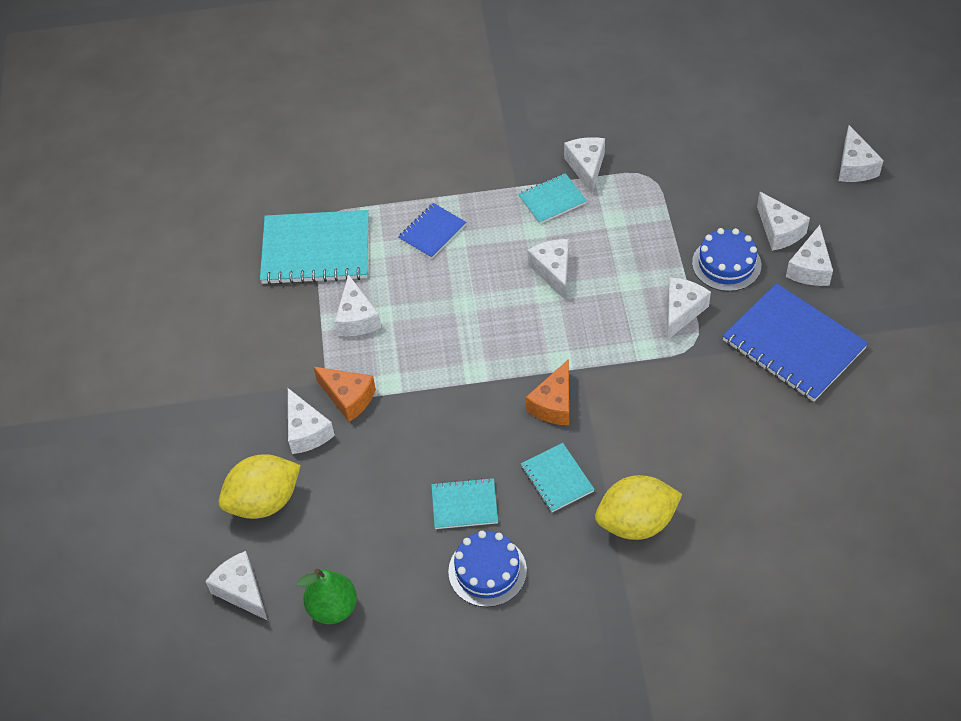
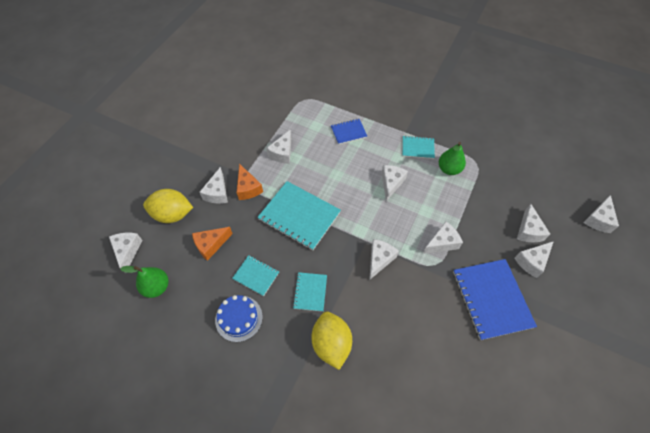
camera: 30 degrees right, 5 degrees up
turquoise notebook [260,210,369,285] -> turquoise notebook moved to [257,181,341,251]
orange cheese [526,359,569,425] -> orange cheese moved to [192,227,233,261]
white cheese [564,137,605,194] -> white cheese moved to [369,239,399,280]
yellow lemon [595,475,682,540] -> yellow lemon turned 60 degrees clockwise [311,312,352,370]
blue cake [692,228,761,291] -> none
none -> green pear [439,142,466,175]

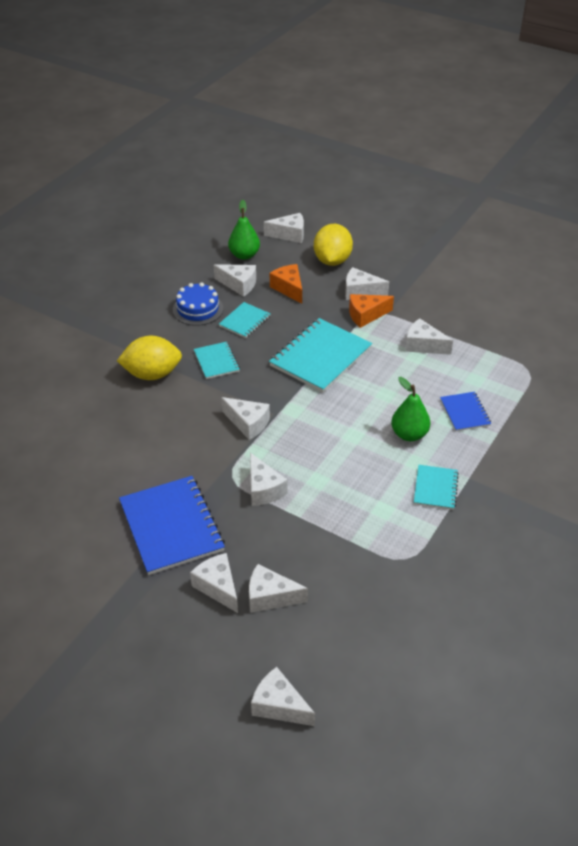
camera: 95 degrees right, 15 degrees down
turquoise notebook [293,272,327,312] -> turquoise notebook turned 60 degrees clockwise [194,342,240,379]
white cheese [382,165,408,201] -> white cheese moved to [214,264,256,297]
green pear [439,142,466,175] -> green pear moved to [391,377,431,441]
blue notebook [453,259,537,340] -> blue notebook turned 75 degrees clockwise [119,476,225,575]

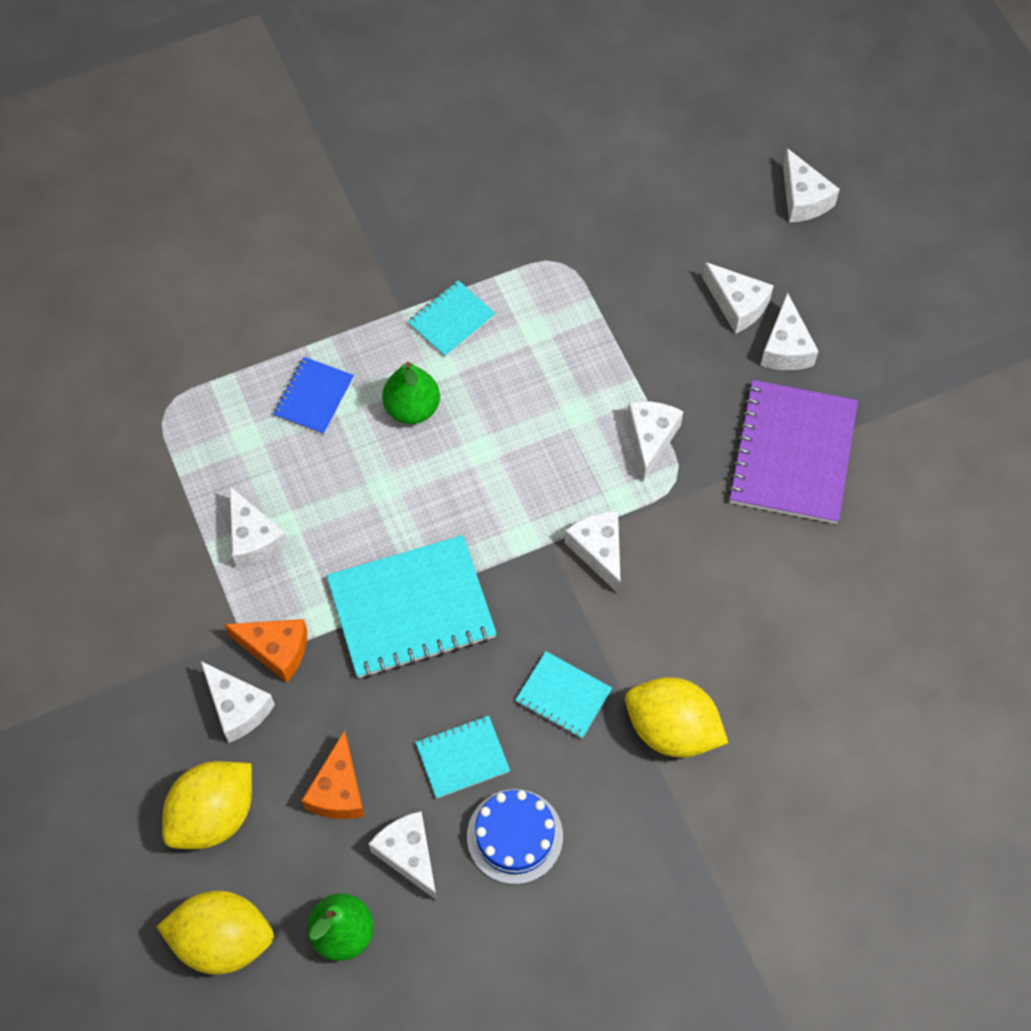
camera: 145 degrees left, 20 degrees up
blue notebook [119,476,225,575] -> purple notebook [727,380,858,524]
turquoise notebook [194,342,240,379] -> turquoise notebook turned 75 degrees counterclockwise [516,651,612,739]
white cheese [264,213,304,243] -> yellow lemon [157,891,274,975]

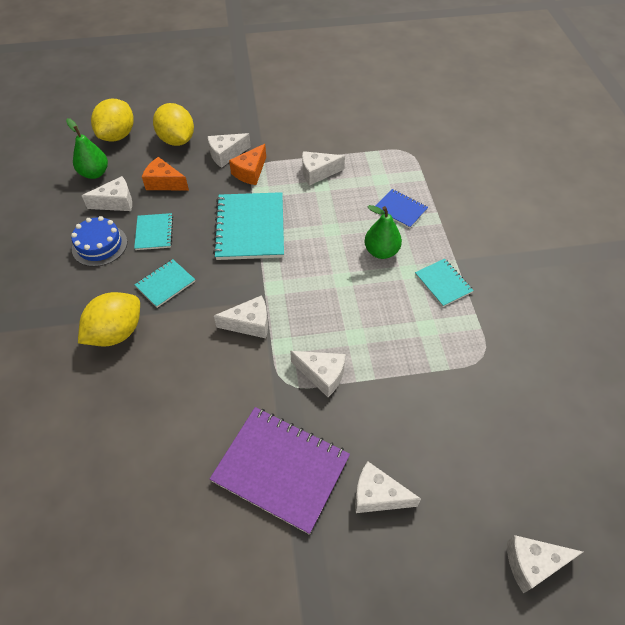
camera: 105 degrees right, 10 degrees down
white cheese [703,262,774,334] -> none

